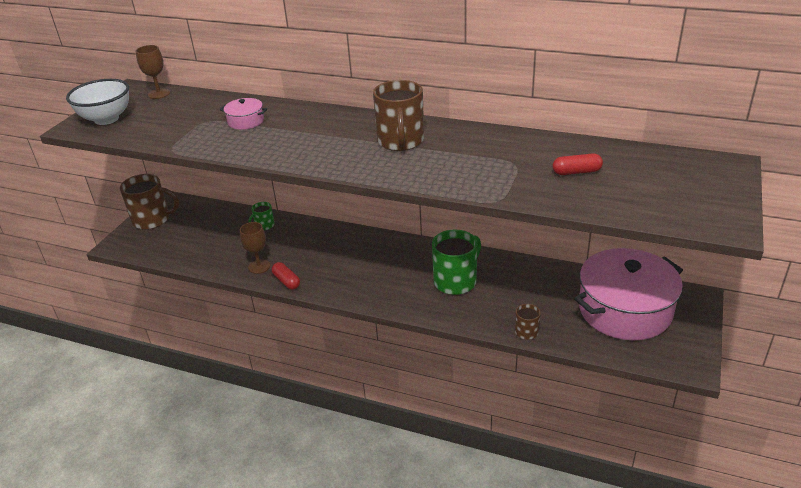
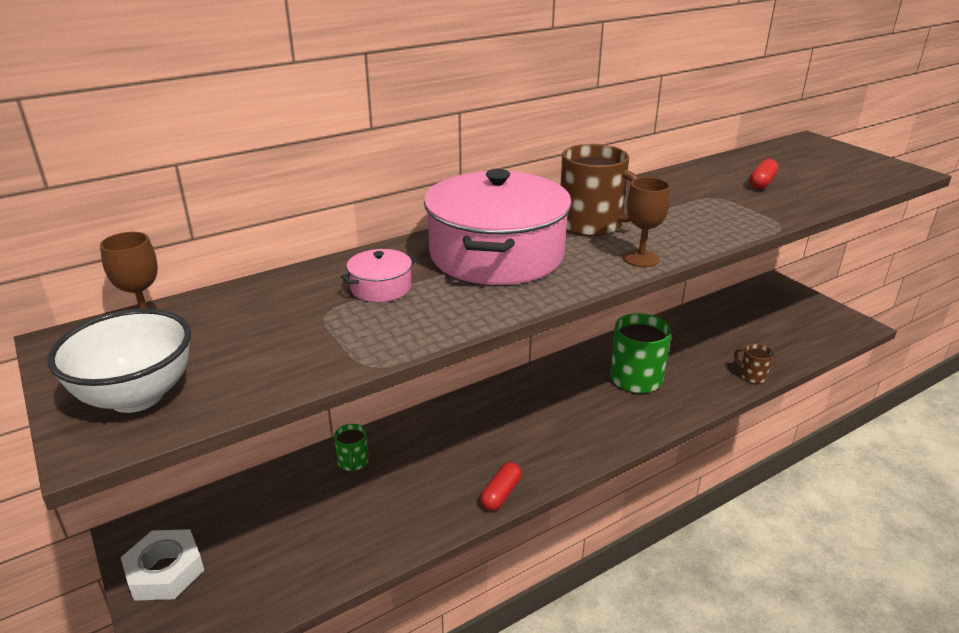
camera: 55 degrees left, 5 degrees down
brown mug [120,174,179,230] -> white nut [121,529,204,601]
brown goblet [240,222,270,274] -> brown goblet moved to [623,177,670,267]
red capsule [272,262,300,290] -> red capsule turned 60 degrees counterclockwise [480,462,522,511]
pink pot [574,248,683,340] -> pink pot moved to [424,169,572,285]

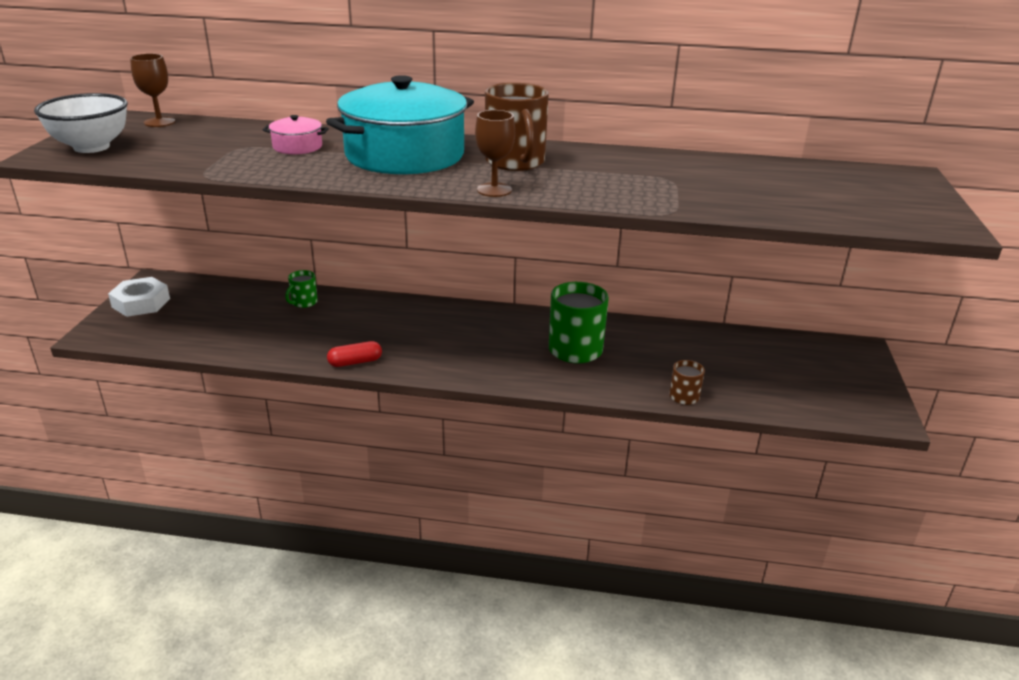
camera: 40 degrees right, 0 degrees up
pink pot [424,169,572,285] -> turquoise pot [326,75,474,174]
red capsule [749,159,778,189] -> none

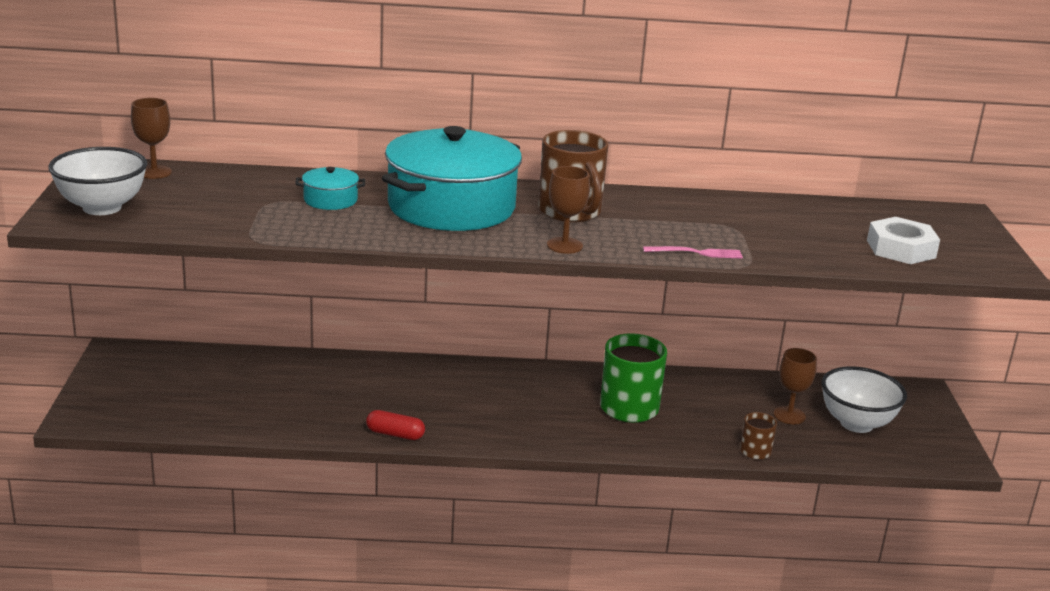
camera: 10 degrees left, 5 degrees down
white nut [108,277,170,317] -> white nut moved to [867,217,940,264]
pink pot [263,115,329,154] -> turquoise pot [295,167,365,210]
green mug [285,270,318,308] -> none
red capsule [327,341,382,367] -> red capsule turned 45 degrees clockwise [366,410,425,440]
none -> pink fork [643,246,743,259]
none -> brown goblet [774,348,817,424]
none -> white bowl [822,366,907,433]

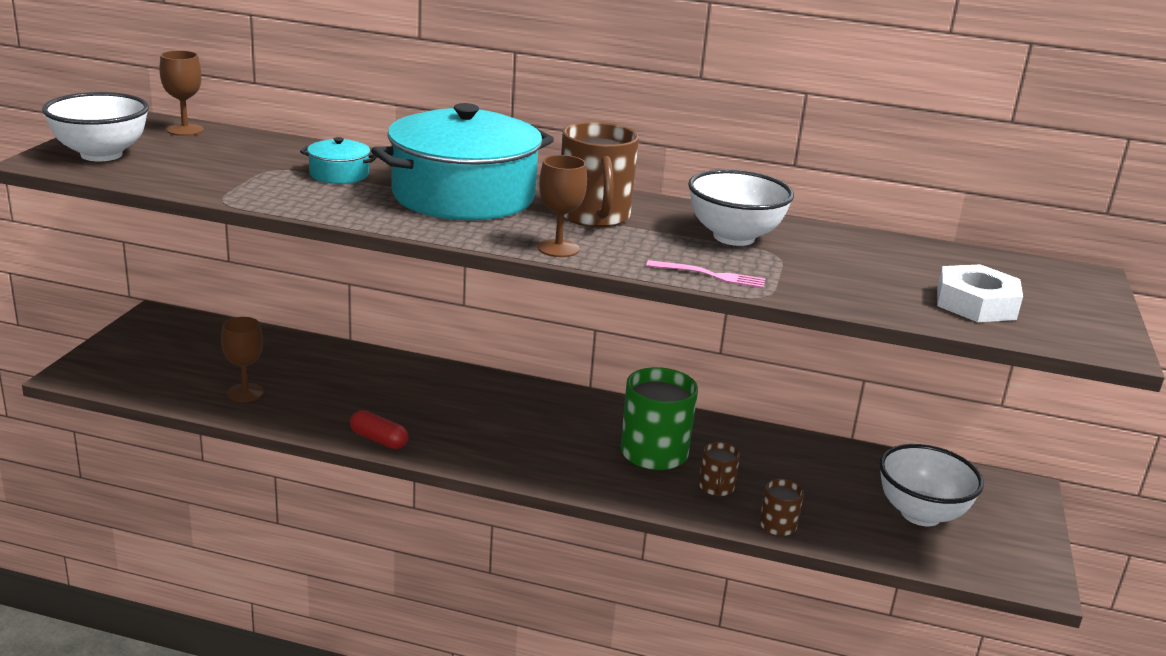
camera: 15 degrees right, 0 degrees up
brown goblet [774,348,817,424] -> brown goblet moved to [221,317,264,402]
none -> white bowl [688,169,794,246]
none -> brown mug [699,442,740,496]

